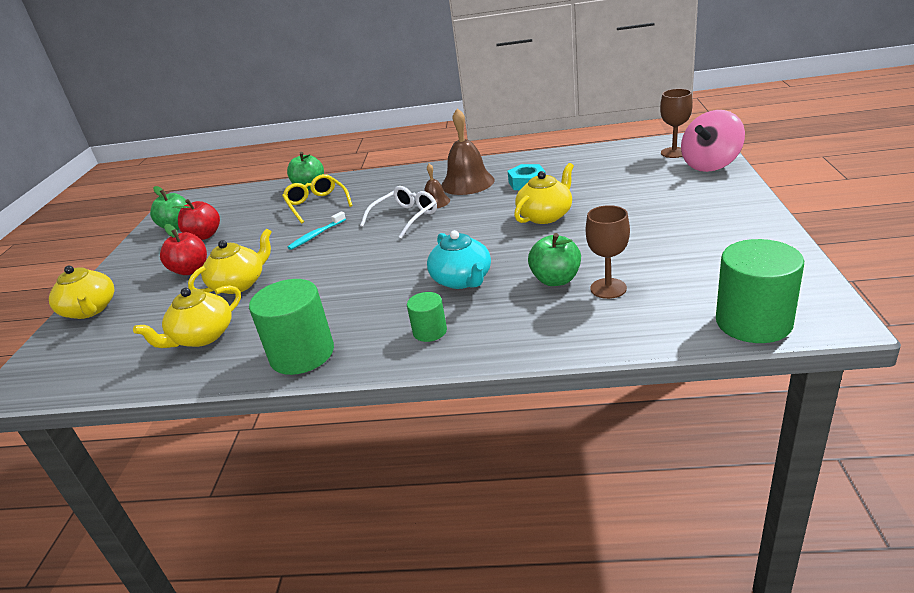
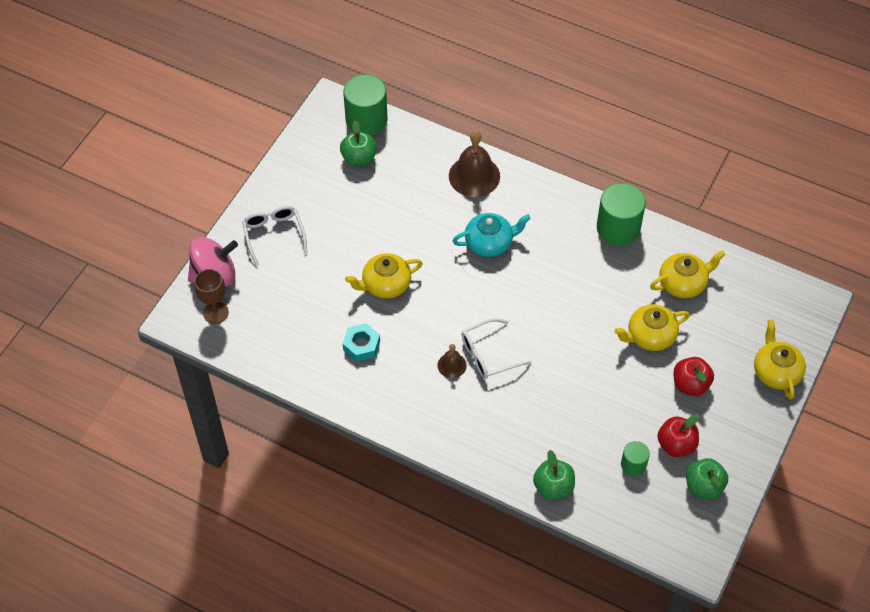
camera: 160 degrees left, 25 degrees up
yellow glasses [282,174,353,223] -> none
turquoise toothbrush [287,211,346,250] -> none
green cylinder [407,292,447,342] -> green cylinder moved to [621,441,650,476]
turquoise teapot [427,230,491,289] -> turquoise teapot turned 75 degrees clockwise [453,213,531,257]
brown bell [442,108,495,195] -> brown bell moved to [449,130,500,197]
green apple [528,233,581,286] -> green apple moved to [340,121,377,166]
brown goblet [586,205,630,299] -> none
none -> white glasses [242,206,307,266]

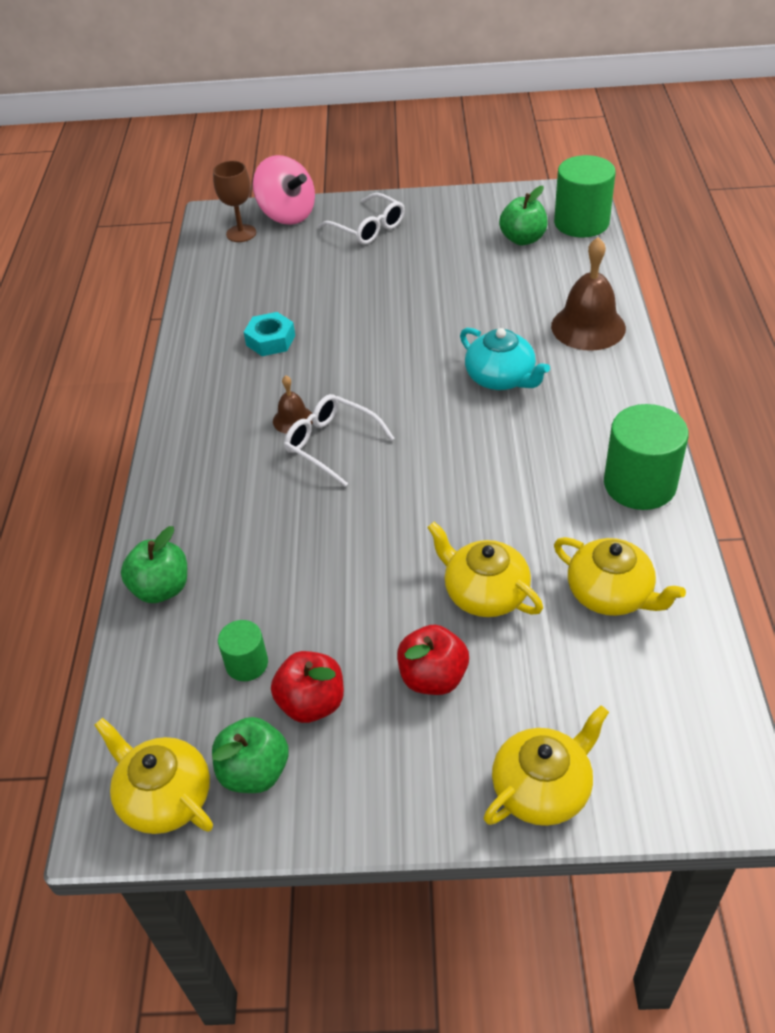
camera: 65 degrees right, 10 degrees down
white glasses [242,206,307,266] -> white glasses turned 90 degrees clockwise [318,193,405,245]
yellow teapot [345,253,423,298] -> yellow teapot moved to [94,718,213,834]

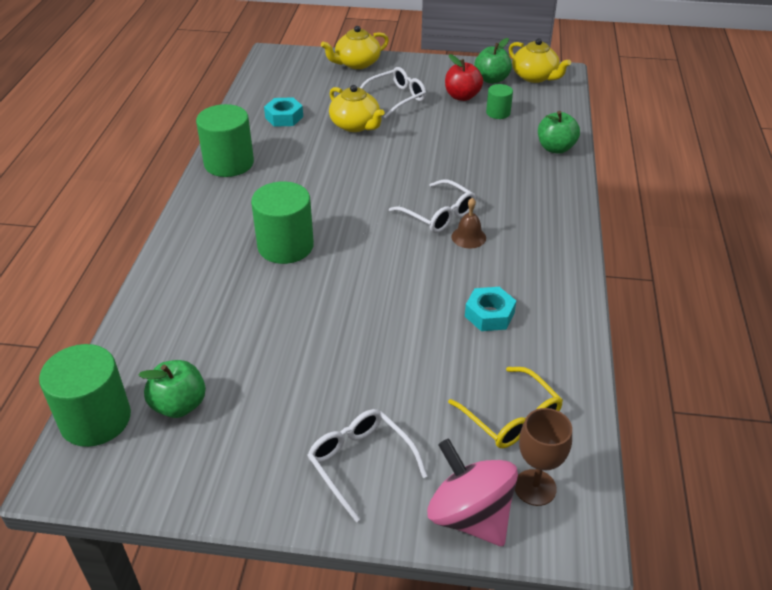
camera: 175 degrees left, 5 degrees down
red apple [397,625,469,695] -> white glasses [360,67,426,119]
turquoise teapot [460,328,550,390] -> green cylinder [251,181,314,264]
brown bell [551,237,626,351] -> none
yellow teapot [554,537,686,616] -> turquoise nut [264,97,303,127]
none -> yellow glasses [448,367,563,448]

